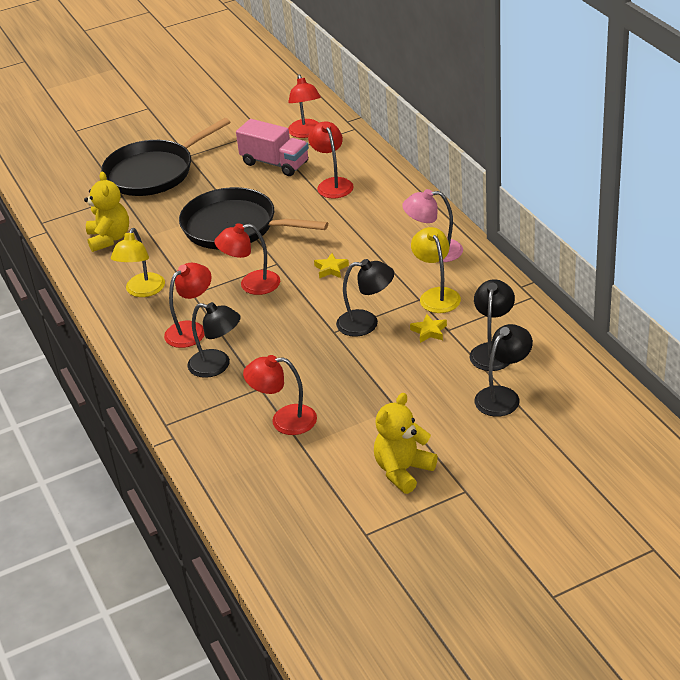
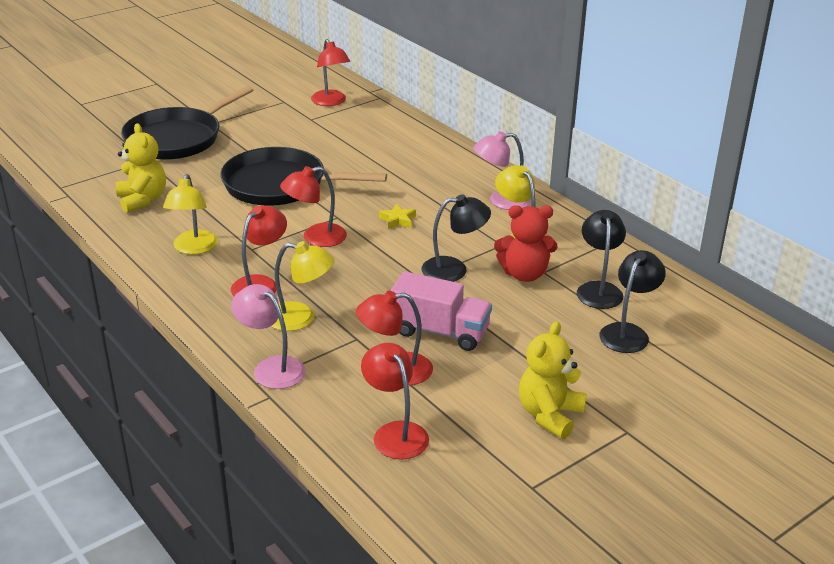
camera: 15 degrees left, 5 degrees down
black lamp [187,302,241,378] -> yellow lamp [271,241,334,331]
pink truck [236,119,309,176] -> pink truck moved to [391,271,492,351]
red lamp [308,121,354,198] -> red lamp moved to [361,343,429,460]
yellow star [410,314,447,343] -> red teddy bear [494,205,557,282]
none -> pink lamp [231,284,306,389]

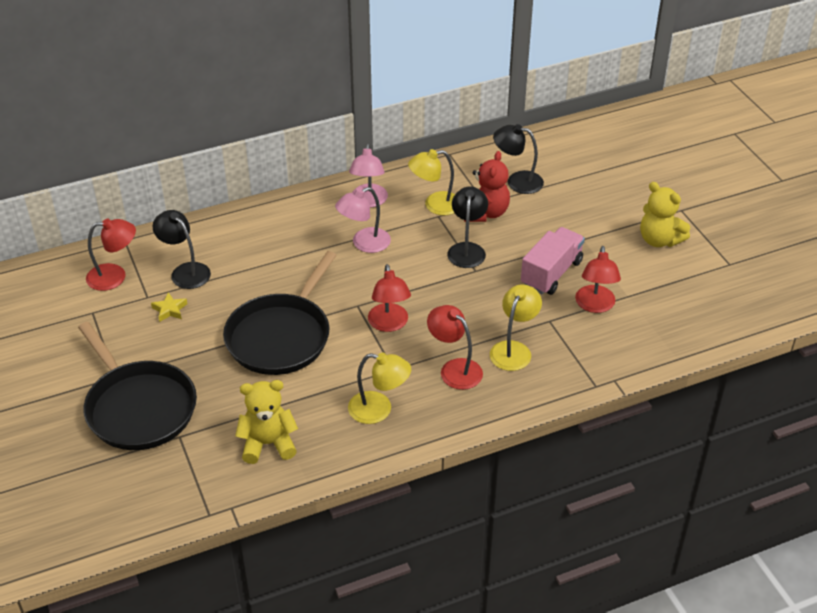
camera: 75 degrees left, 10 degrees up
pink lamp [231,284,306,389] -> pink lamp moved to [335,187,391,253]
red lamp [361,343,429,460] -> none
yellow star [379,204,416,229] -> yellow star moved to [151,292,187,322]
black lamp [599,250,666,353] -> black lamp moved to [153,210,211,289]

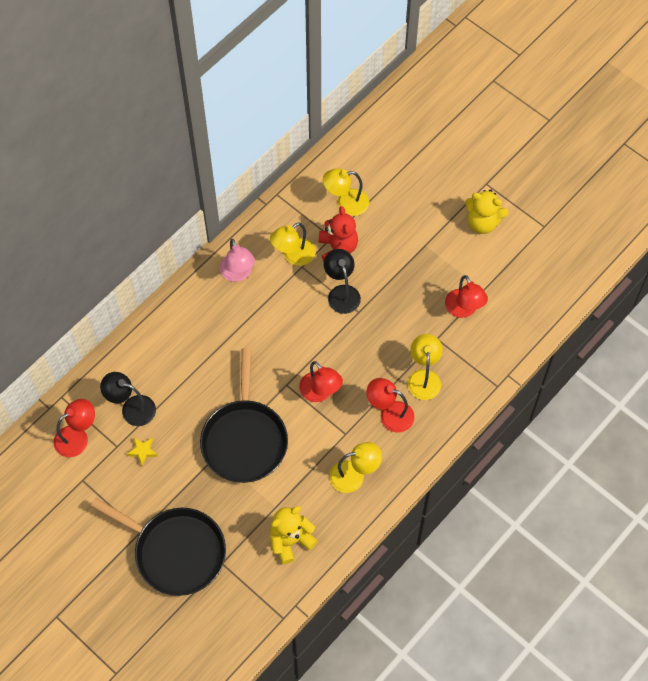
camera: 25 degrees left, 20 degrees up
pink lamp [335,187,391,253] -> none
black lamp [493,124,544,194] -> yellow lamp [323,168,369,216]
pink truck [521,227,585,295] -> none

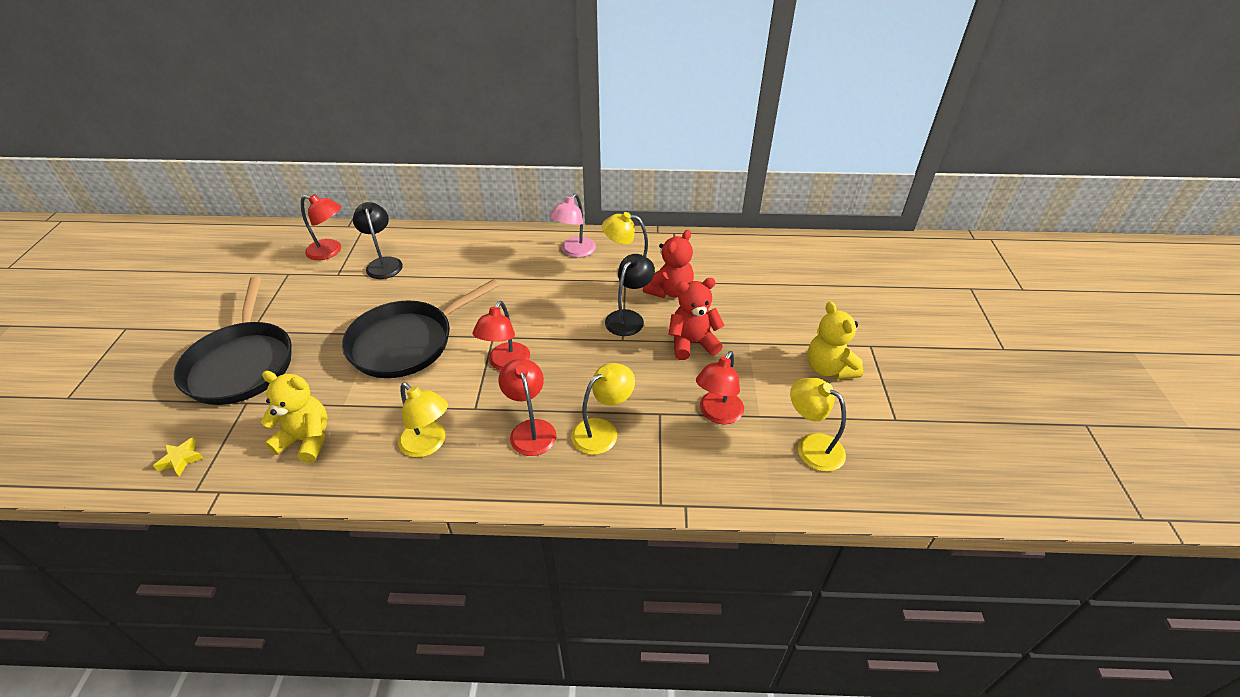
camera: 50 degrees right, 20 degrees down
yellow star [127,438,158,466] -> yellow star moved to [153,437,204,477]
yellow lamp [323,168,369,216] -> yellow lamp moved to [790,378,846,472]
none -> red teddy bear [669,278,725,360]

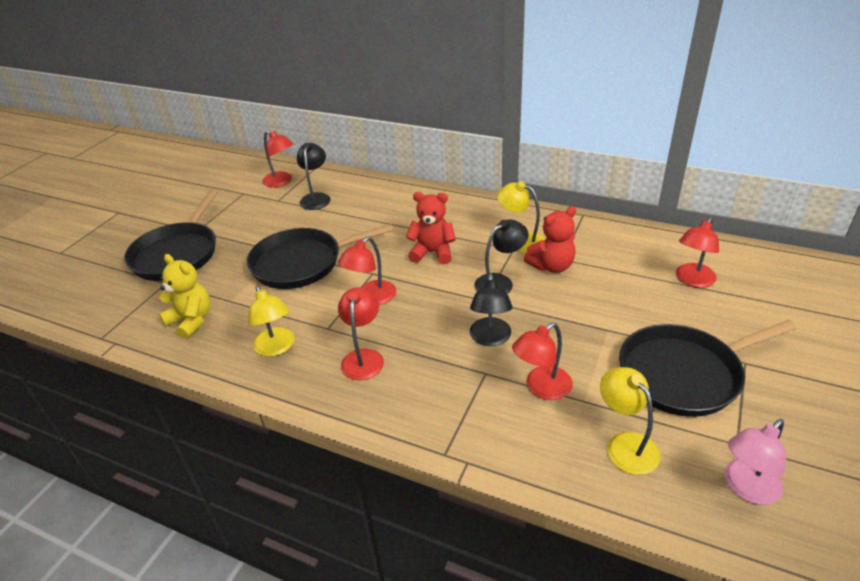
camera: 25 degrees right, 5 degrees down
yellow star [153,437,204,477] -> none
pink lamp [549,193,596,258] -> pink lamp moved to [725,419,786,505]
yellow lamp [571,363,635,455] -> none
red teddy bear [669,278,725,360] -> red teddy bear moved to [406,192,456,264]
yellow teddy bear [807,301,863,380] -> black pan [619,320,797,417]
none -> black lamp [470,273,513,346]
none -> red lamp [676,217,719,288]

